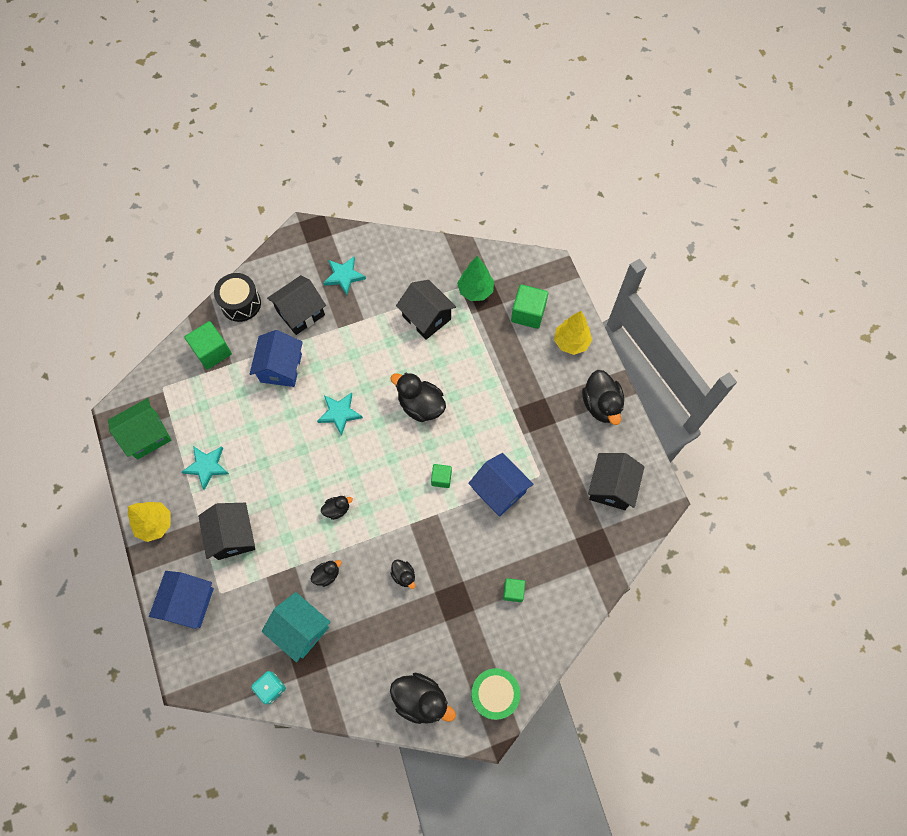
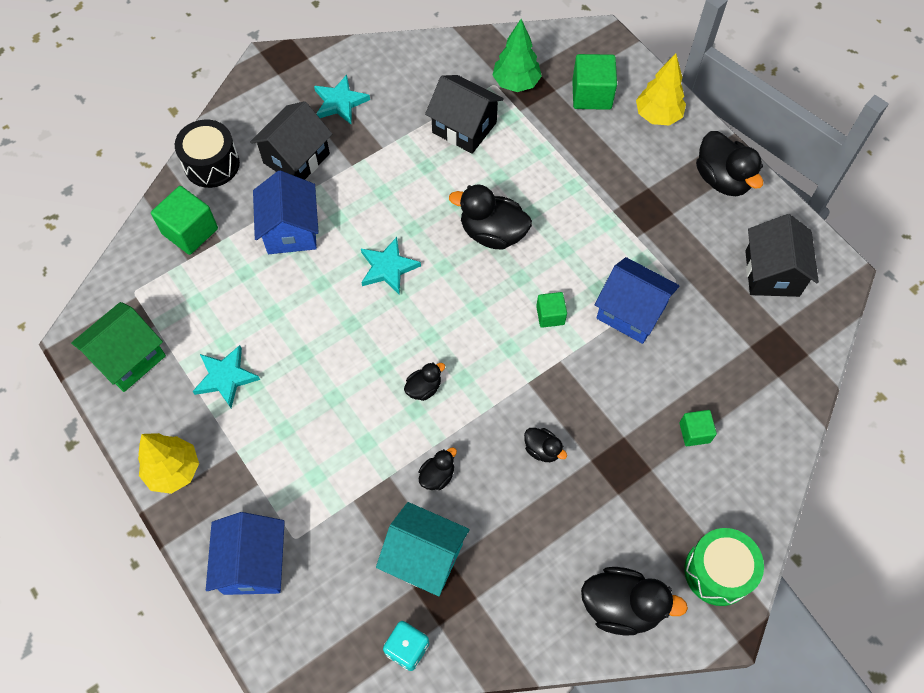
camera: 15 degrees left, 5 degrees down
black house [198,503,255,560] -> none

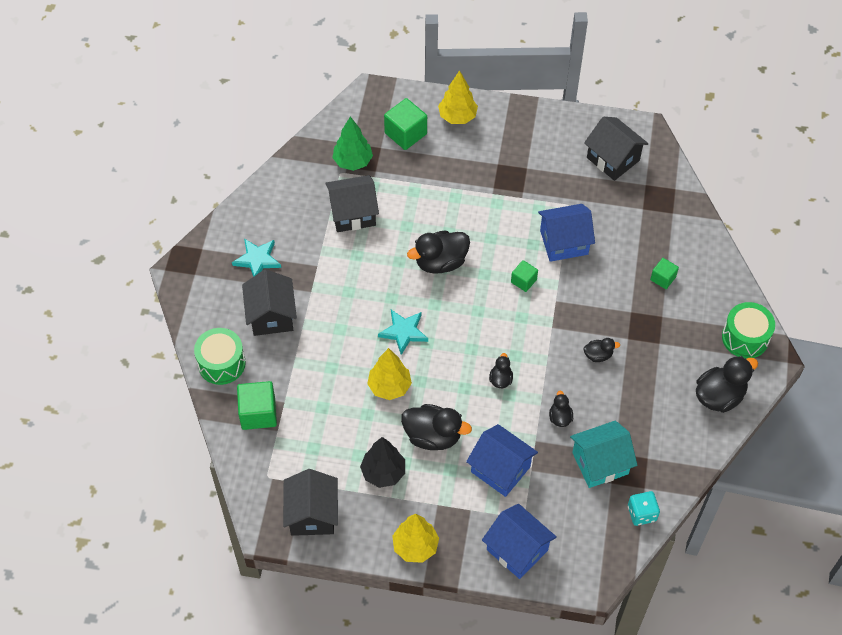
camera: 45 degrees left, 5 degrees down
green house [71,302,166,392] -> black house [283,469,338,536]
black drum [175,120,240,188] -> green drum [194,328,246,385]
turquoise star [192,345,260,408] -> black tree [360,437,405,488]
blue house [253,170,319,254] -> blue house moved to [466,424,538,497]
black duck [696,131,763,196] -> black duck moved to [401,404,472,450]
none -> yellow tree [367,348,412,400]

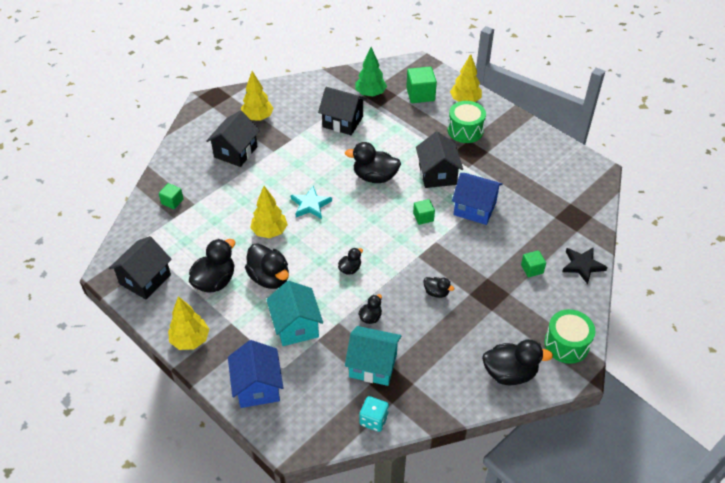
camera: 35 degrees right, 10 degrees down
green drum [194,328,246,385] -> green drum moved to [448,101,486,143]
turquoise star [232,239,281,277] -> yellow tree [241,71,274,121]
green cube [237,381,277,430] -> green cube [159,183,184,209], size x0.59
black tree [360,437,405,488] -> black duck [189,239,235,293]
blue house [466,424,538,497] -> turquoise house [266,281,323,346]
black house [584,117,649,181] -> black house moved to [416,131,463,188]
none -> black star [562,247,608,284]

